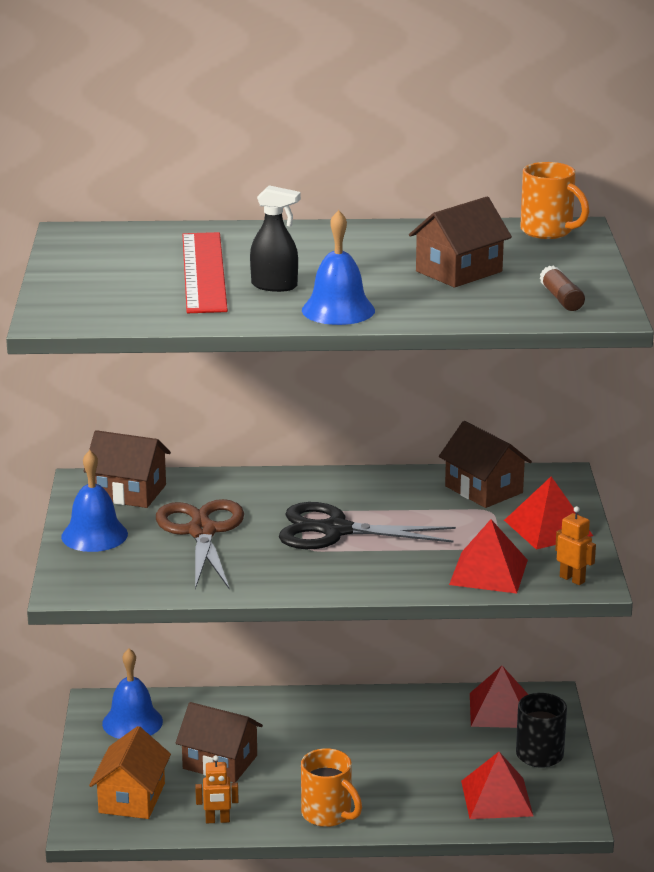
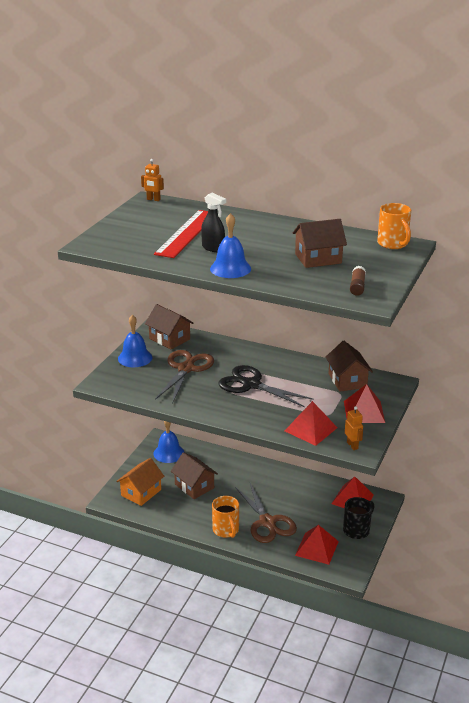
camera: 25 degrees right, 5 degrees up
orange robot [195,755,239,823] -> orange robot moved to [141,159,164,201]
none -> brown scissors [235,483,297,543]

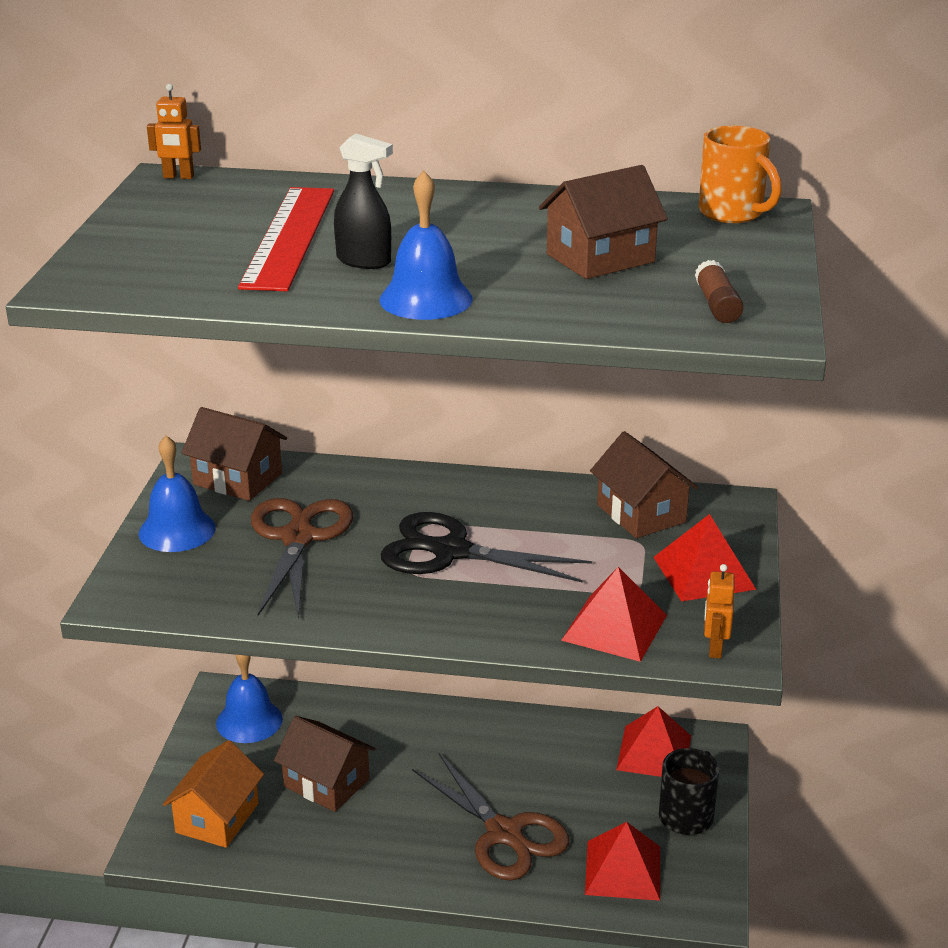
camera: 15 degrees left, 0 degrees up
orange mug [212,496,239,538] -> none
orange robot [345,406,363,450] -> orange robot turned 135 degrees counterclockwise [704,564,735,658]

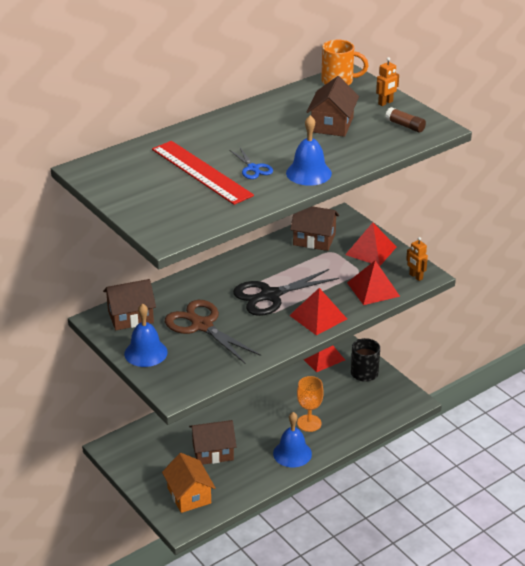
camera: 45 degrees left, 5 degrees up
orange robot [147,84,201,179] -> orange robot moved to [376,57,399,106]
blue bell [216,655,282,743] -> blue bell moved to [273,412,312,467]
black spray bottle [334,134,393,269] -> blue scissors [230,146,273,179]
brown scissors [412,753,569,880] -> orange goblet [297,376,324,432]
red pyramid [585,822,660,901] -> red pyramid moved to [289,288,347,335]

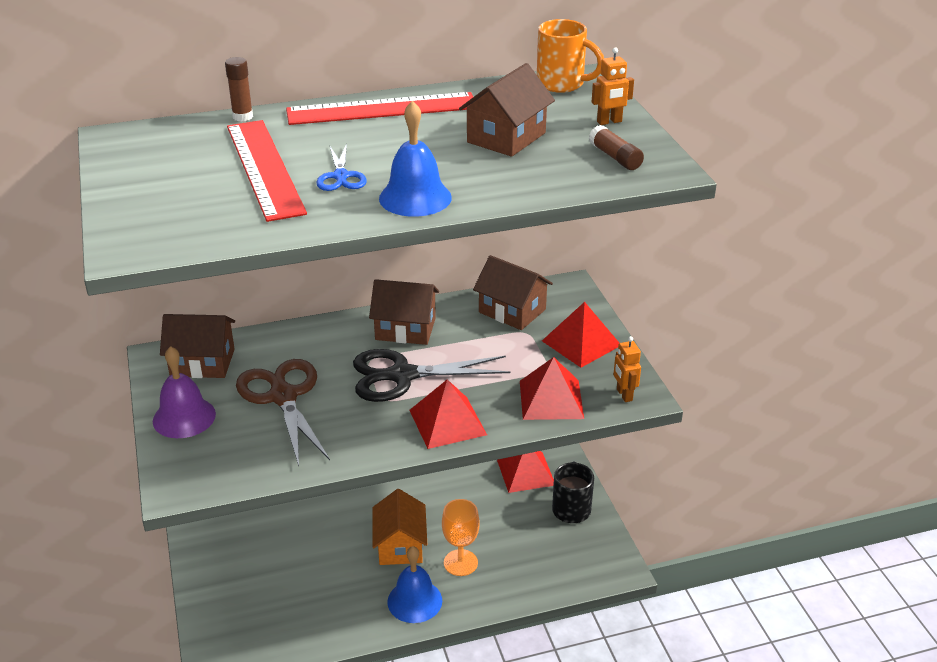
camera: 20 degrees right, 0 degrees up
blue bell [124,303,168,367] -> purple bell [153,346,216,438]
orange house [162,453,216,513] -> orange house moved to [372,489,427,565]
brown house [189,420,236,465] -> brown house moved to [369,279,439,345]
none -> brown glue stick [225,57,253,122]
none -> red ruler [286,92,473,125]

